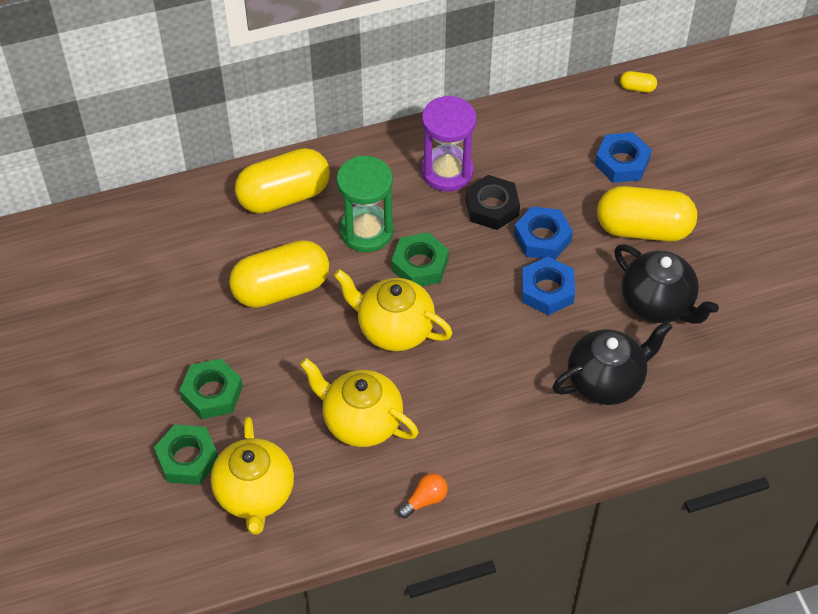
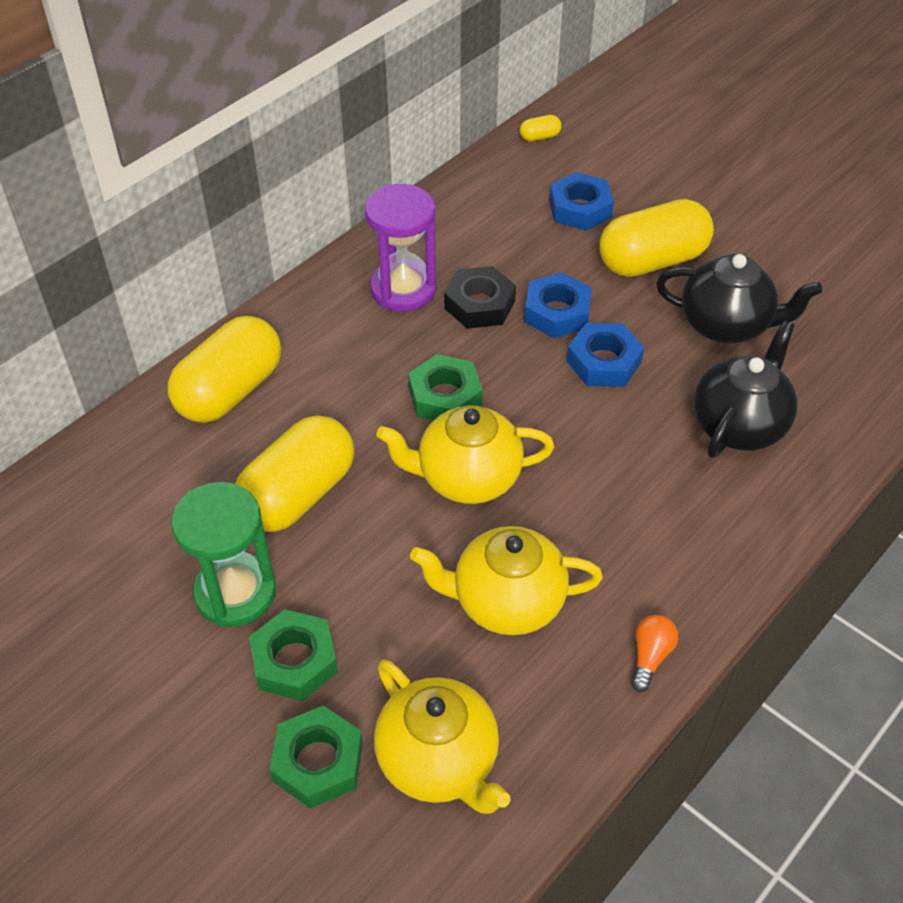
camera: 30 degrees left, 5 degrees down
green hourglass [336,156,394,252] -> green hourglass moved to [171,482,276,627]

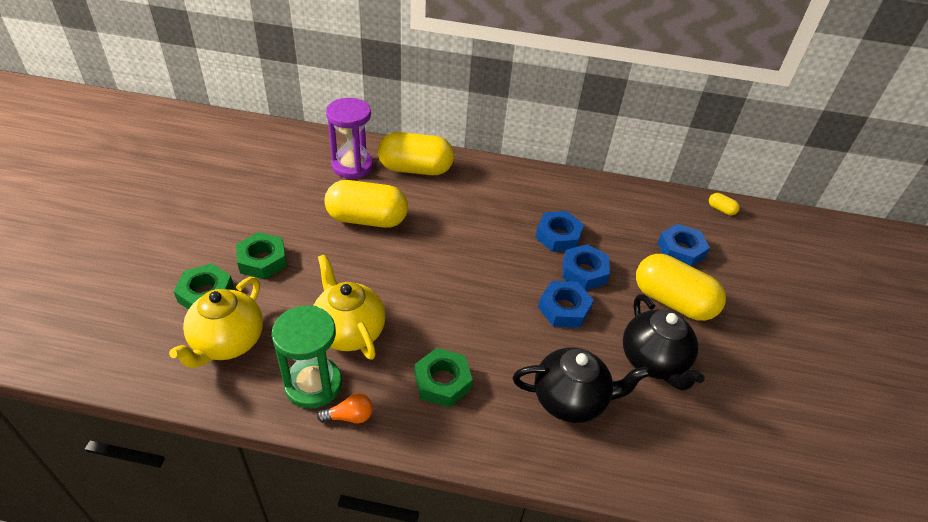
camera: 55 degrees right, 5 degrees down
green hourglass [171,482,276,627] -> green hourglass moved to [272,306,342,409]
purple hourglass [365,184,437,312] -> purple hourglass moved to [326,98,373,179]
yellow teapot [376,405,554,504] -> none
green nut [408,354,483,421] -> green nut moved to [415,348,473,407]
black nut [444,266,516,329] -> blue nut [535,211,584,252]

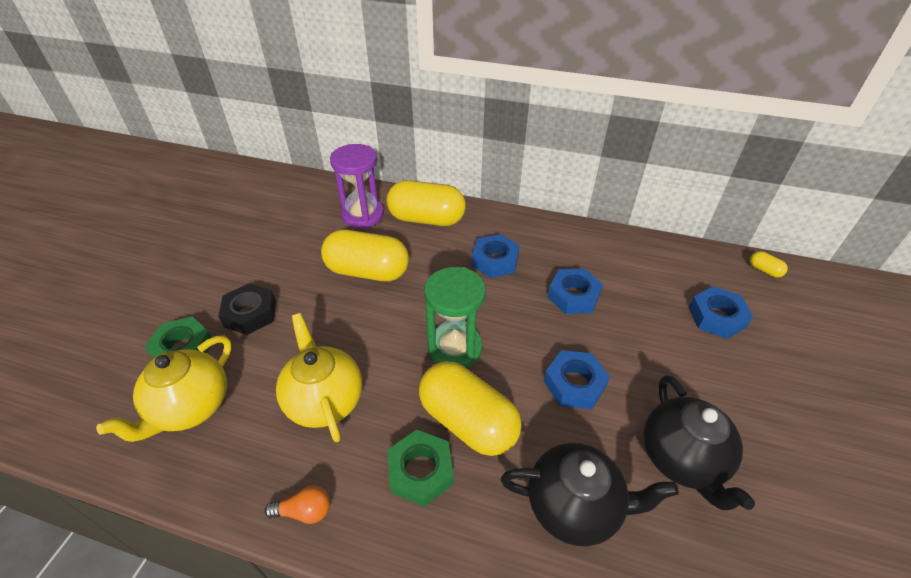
camera: 10 degrees right, 0 degrees up
green nut [236,232,287,280] -> black nut [218,283,276,335]
green hourglass [272,306,342,409] -> green hourglass moved to [424,267,486,368]
blue nut [562,244,610,290] -> blue nut moved to [472,234,520,278]
yellow capsule [636,254,726,321] -> yellow capsule moved to [419,361,522,456]

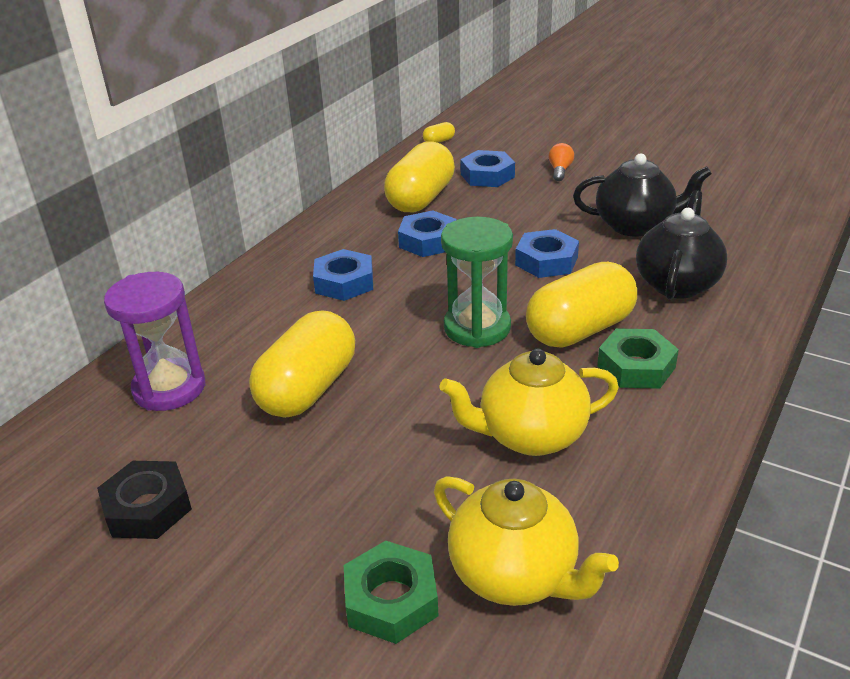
camera: 75 degrees left, 10 degrees down
black nut [218,283,276,335] -> black nut moved to [97,461,192,539]
orange light bulb [265,486,330,524] -> orange light bulb moved to [549,143,574,181]
yellow capsule [387,180,466,226] -> yellow capsule moved to [384,141,455,212]

